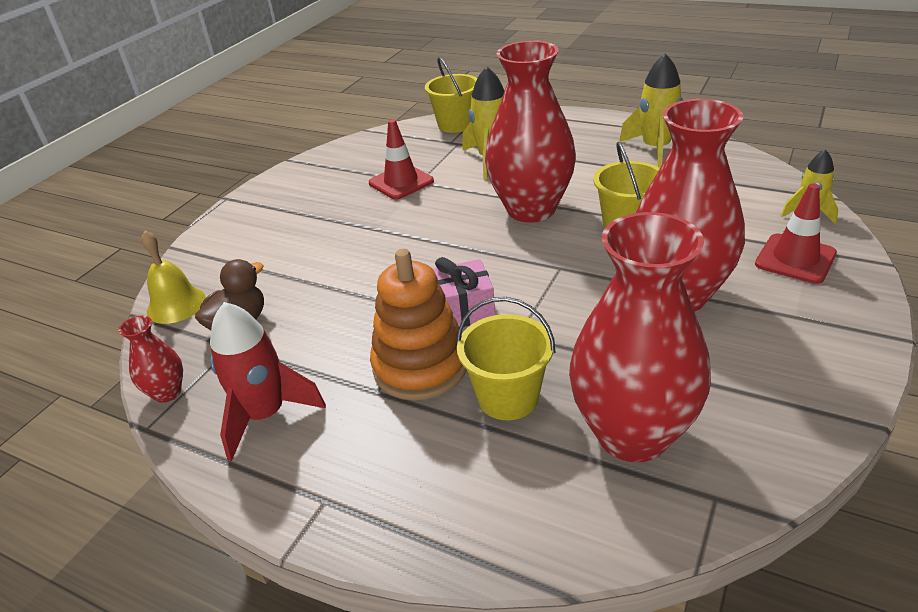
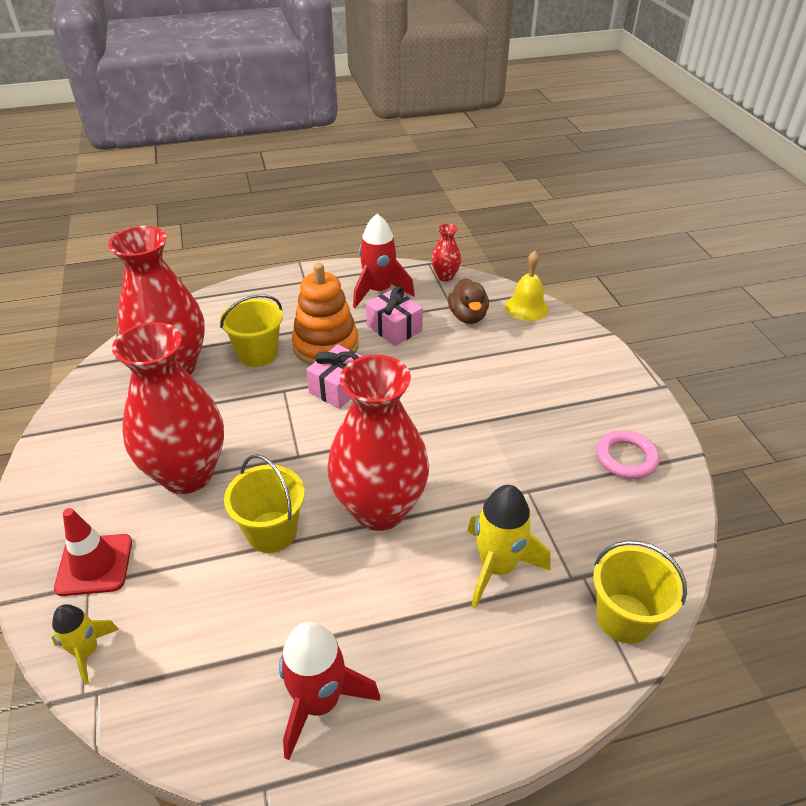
camera: 135 degrees right, 5 degrees up
red traffic cone [369,119,434,200] -> none
yellow rocket [619,54,683,168] -> red rocket [279,622,380,760]
none -> pink gift [366,286,423,346]
none -> pink ring [596,430,660,479]

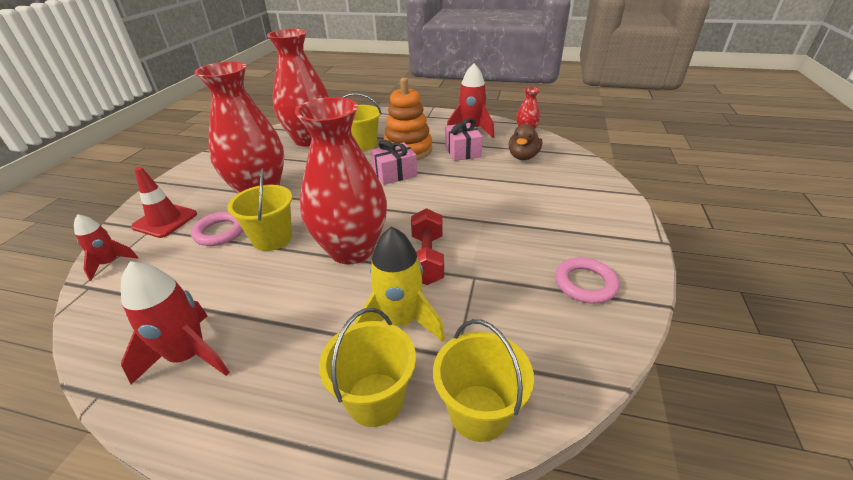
camera: 30 degrees right, 5 degrees down
yellow rocket [51,604,119,685] -> red rocket [74,214,138,281]
yellow bell [505,251,549,321] -> none
none -> pink ring [191,211,244,246]
none -> yellow bucket [319,308,416,427]
none -> red dumbbell [411,208,444,285]

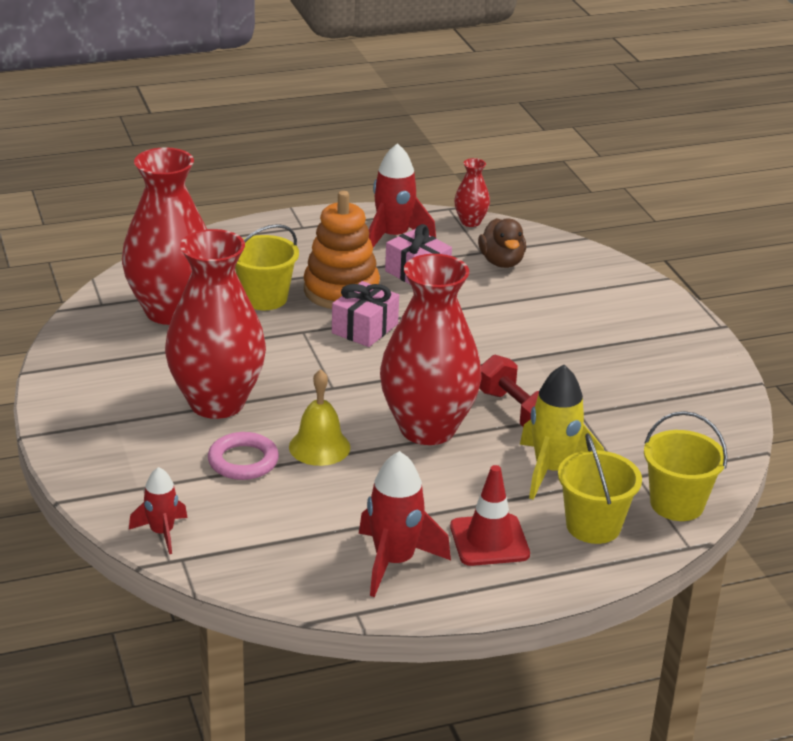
camera: 35 degrees left, 5 degrees down
red traffic cone [131,167,197,238] -> red traffic cone moved to [450,465,530,566]
yellow bucket [227,168,292,251] -> yellow bell [289,369,350,466]
pink ring [555,257,619,304] -> none

